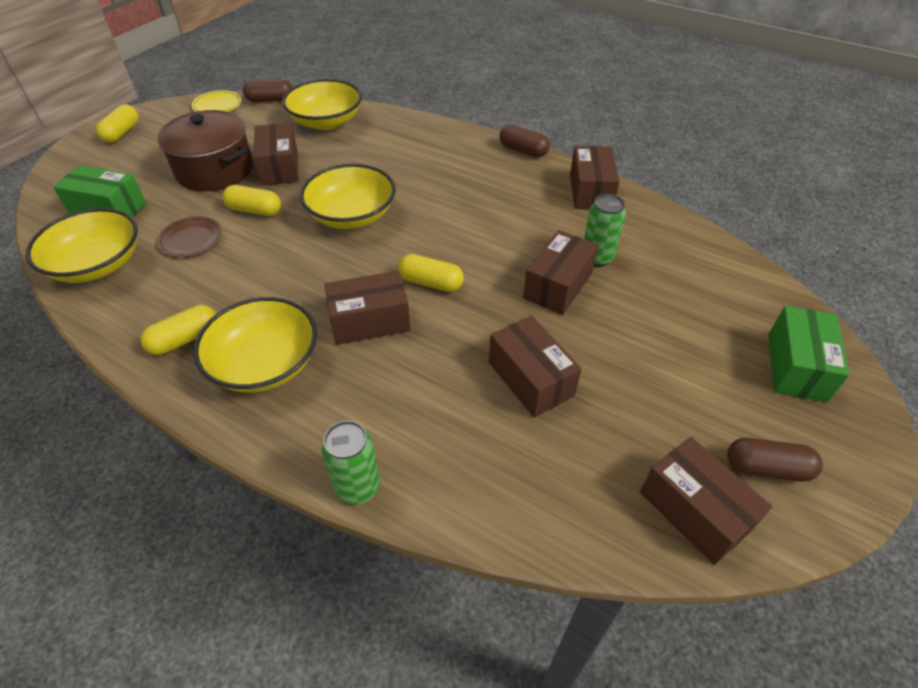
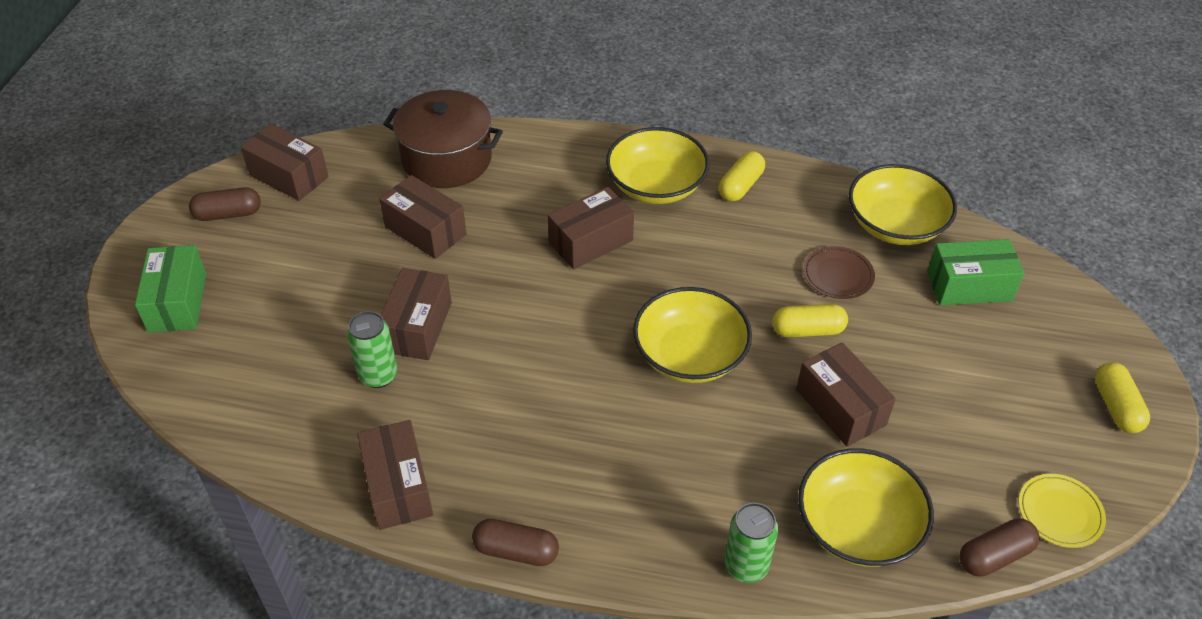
camera: 160 degrees right, 0 degrees up
brown pot [157,110,253,191] -> brown pot moved to [383,90,503,188]
green can [322,421,380,504] -> green can moved to [724,503,778,583]
yellow capsule [398,254,464,292] -> none

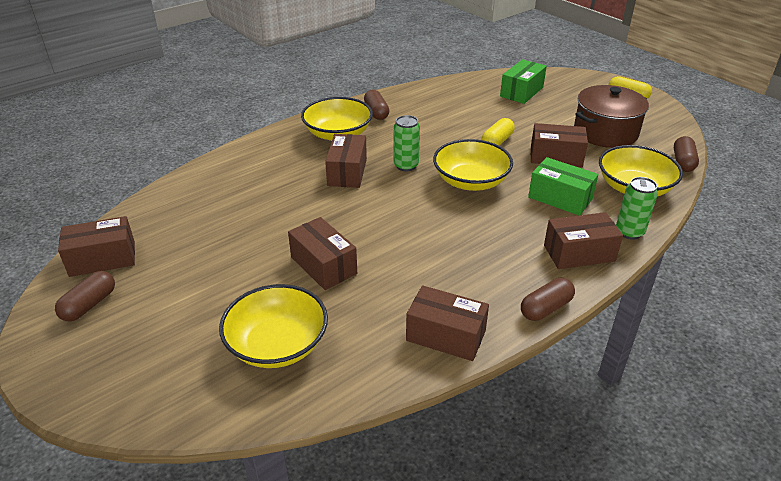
camera: 50 degrees left, 10 degrees down
green box [135,245,206,333] -> green box moved to [528,157,598,215]
green can [347,311,398,388] -> green can moved to [394,115,420,172]
brown box [379,175,466,259] -> brown box moved to [544,212,623,269]
brown pot [383,90,503,188] -> brown pot moved to [574,85,649,148]
yellow capsule [719,151,765,202] -> brown capsule [364,90,389,120]
brown plate [803,246,875,299] -> none
yellow bowl [849,164,957,245] -> yellow bowl moved to [219,284,328,368]
yellow plate [1019,474,1106,548] -> none

